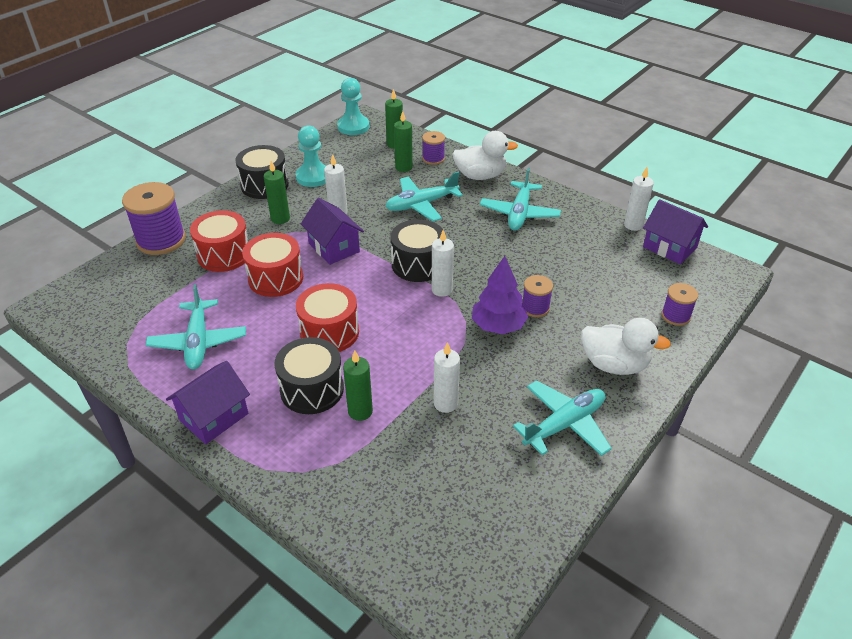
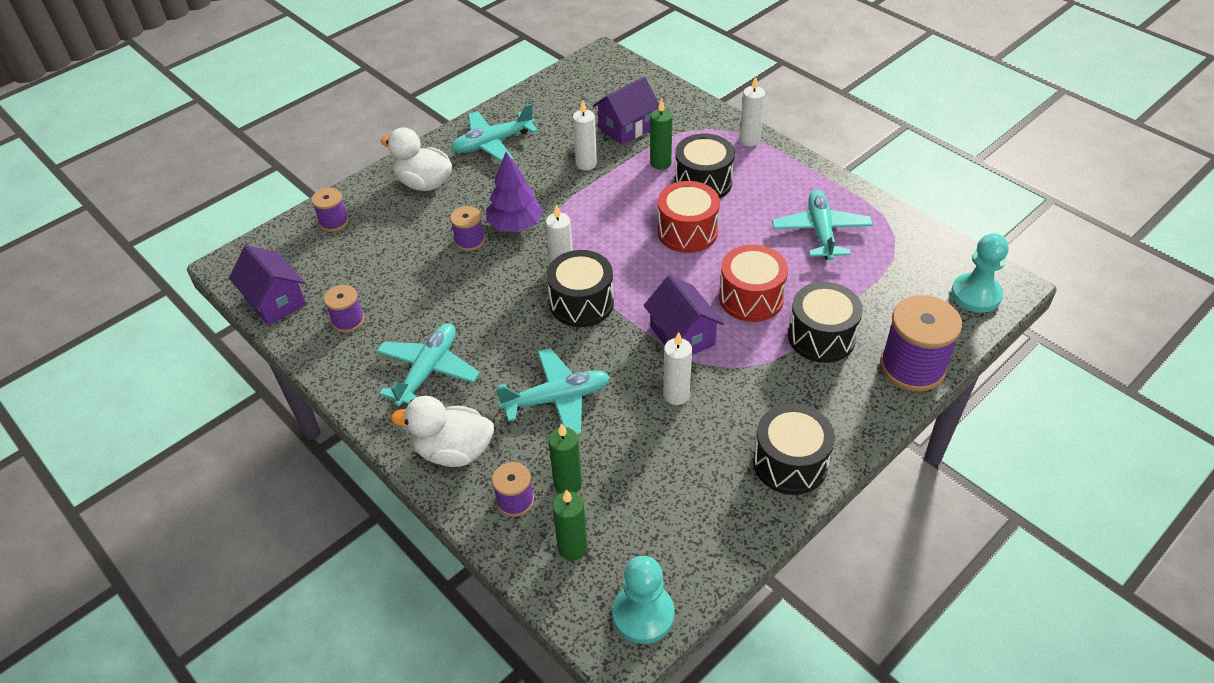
camera: 170 degrees left, 5 degrees up
purple house [166,361,250,444] -> purple house moved to [593,77,659,145]
red drum [190,210,248,272] -> black drum [788,282,863,363]
green candle [264,161,290,224] -> none
turquoise pawn [295,126,326,187] -> turquoise pawn moved to [951,233,1009,313]
white candle [624,167,654,231] -> white candle moved to [739,76,765,146]
none -> purple spool [324,285,364,333]

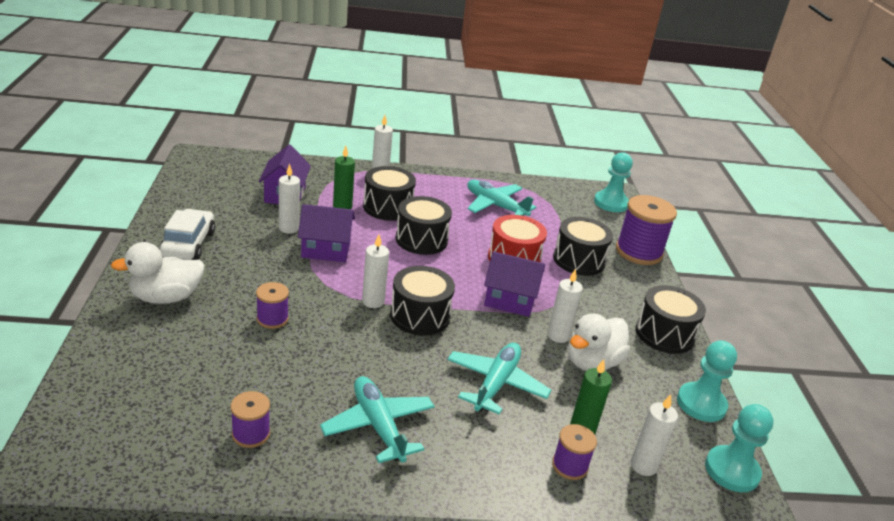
camera: 55 degrees left, 15 degrees down
purple house [229,245,306,326] -> purple house moved to [298,204,355,262]
purple spool [311,188,349,232] -> none
white duck [391,396,494,467] -> white duck moved to [568,313,630,371]
turquoise plane [451,103,538,162] -> white car [159,209,216,260]
purple tree [487,152,543,232] -> none
green candle [552,489,588,561] -> white candle [631,394,678,476]
red drum [657,181,720,253] -> black drum [396,196,452,255]
none -> turquoise pawn [677,340,737,422]

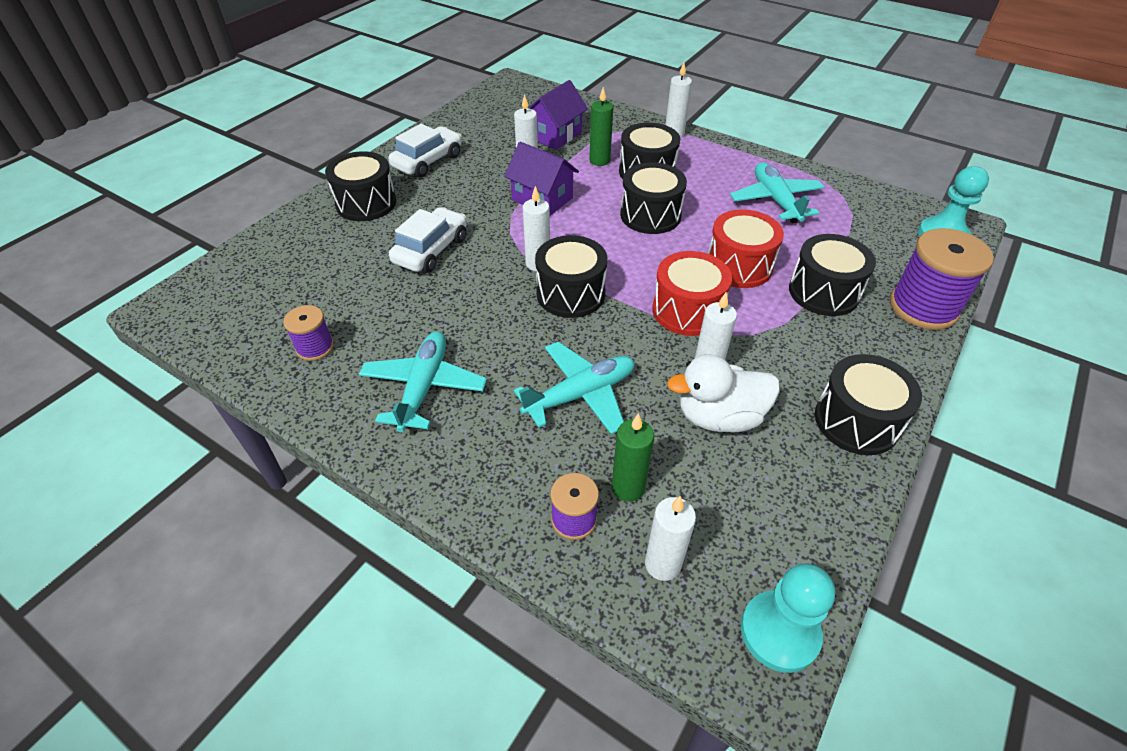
camera: 40 degrees right, 15 degrees up
white duck [111,242,205,304] -> black drum [325,151,396,221]
purple spool [256,282,289,329] -> white car [389,207,467,273]
purple house [484,251,545,317] -> red drum [652,251,732,336]
turquoise pawn [677,340,737,422] -> none

